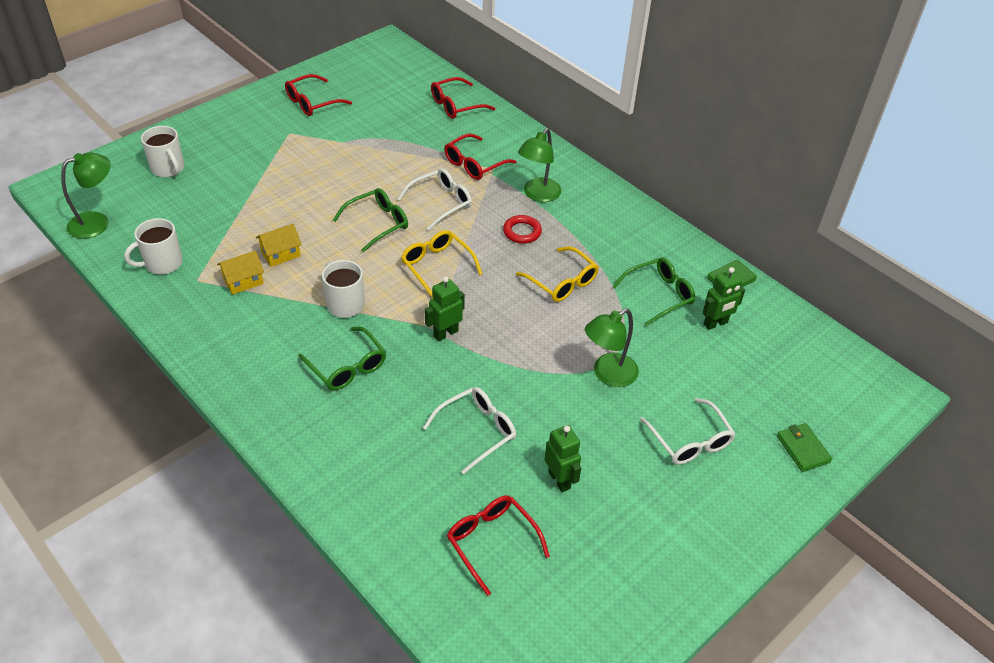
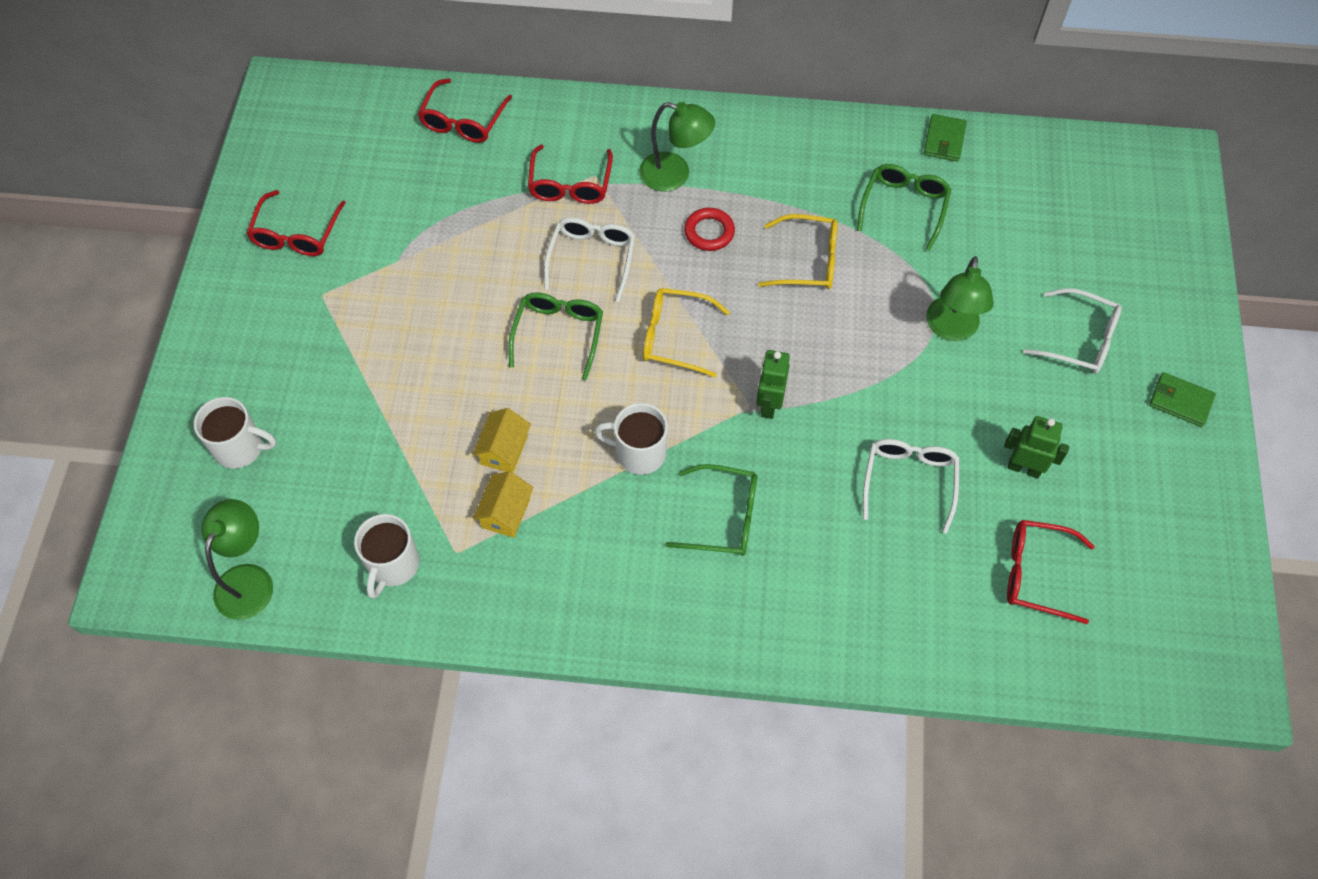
camera: 40 degrees left, 15 degrees up
green lamp [518,128,561,202] -> green lamp turned 60 degrees counterclockwise [639,102,715,192]
green robot [702,267,745,330] -> none
green wallet [777,423,832,472] -> green wallet moved to [1149,372,1216,427]

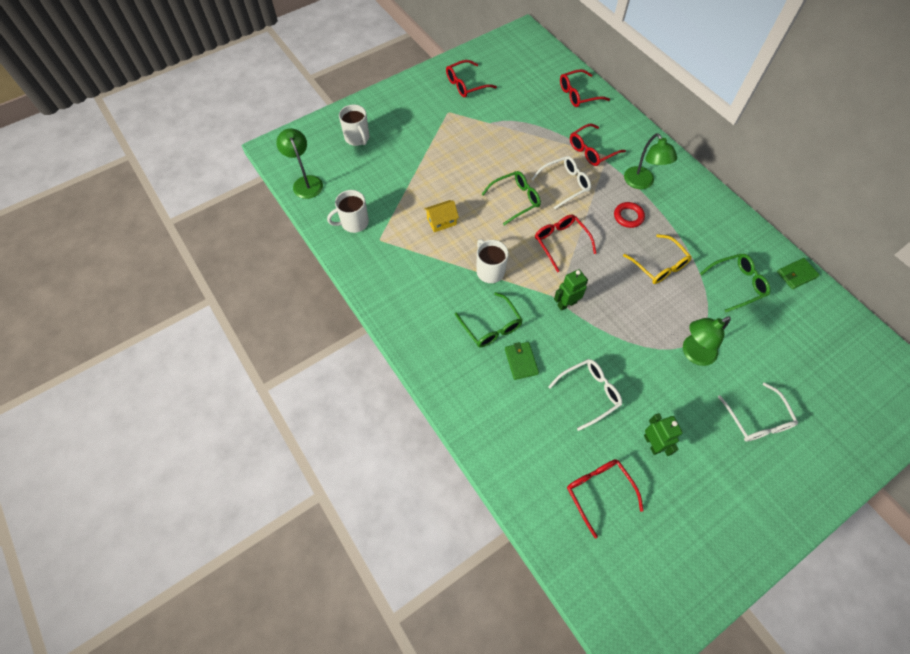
camera: 50 degrees right, 0 degrees up
green lamp [201,499,273,620] -> green lamp turned 90 degrees counterclockwise [276,128,323,199]
yellow house [473,471,533,538] -> none
yellow glasses [643,288,730,377] -> red glasses [535,215,597,272]
green wallet [1149,372,1216,427] -> green wallet moved to [505,342,539,380]

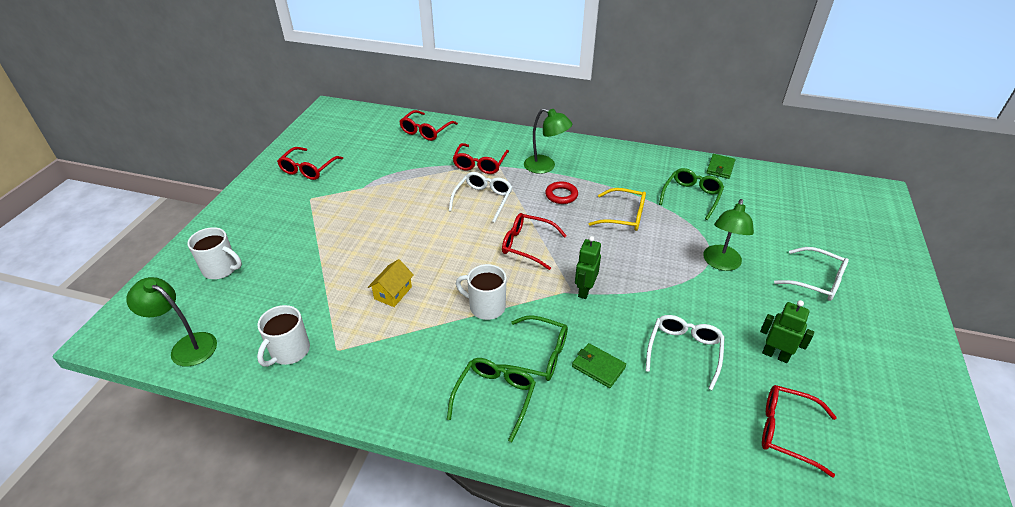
camera: 40 degrees left, 20 degrees down
green glasses [481,171,541,225] -> green glasses moved to [447,358,536,442]

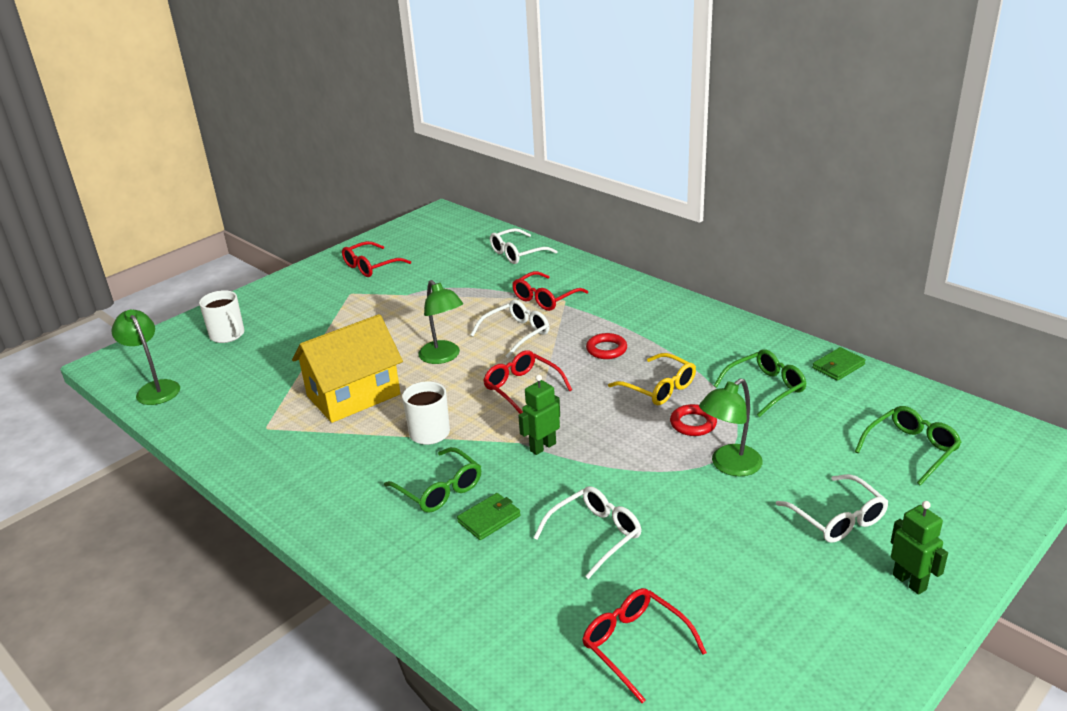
camera: 30 degrees right, 10 degrees down
white mug [257,305,310,367] -> none
yellow house [368,259,414,307] -> yellow house [292,314,403,423], size x2.20
red glasses [399,110,458,141] -> white glasses [490,228,558,264]
green glasses [447,358,536,442] -> green glasses moved to [855,406,962,486]
green lamp [524,108,572,174] -> green lamp moved to [418,280,463,364]
green wallet [572,343,626,388] -> green wallet turned 75 degrees clockwise [457,493,521,540]
green robot [760,300,814,363] -> green robot moved to [891,501,948,595]
none -> red ring [670,404,717,436]

